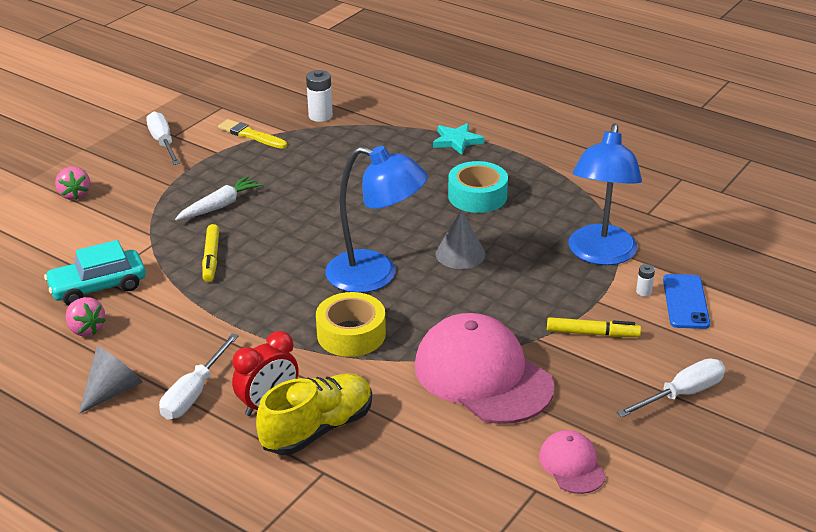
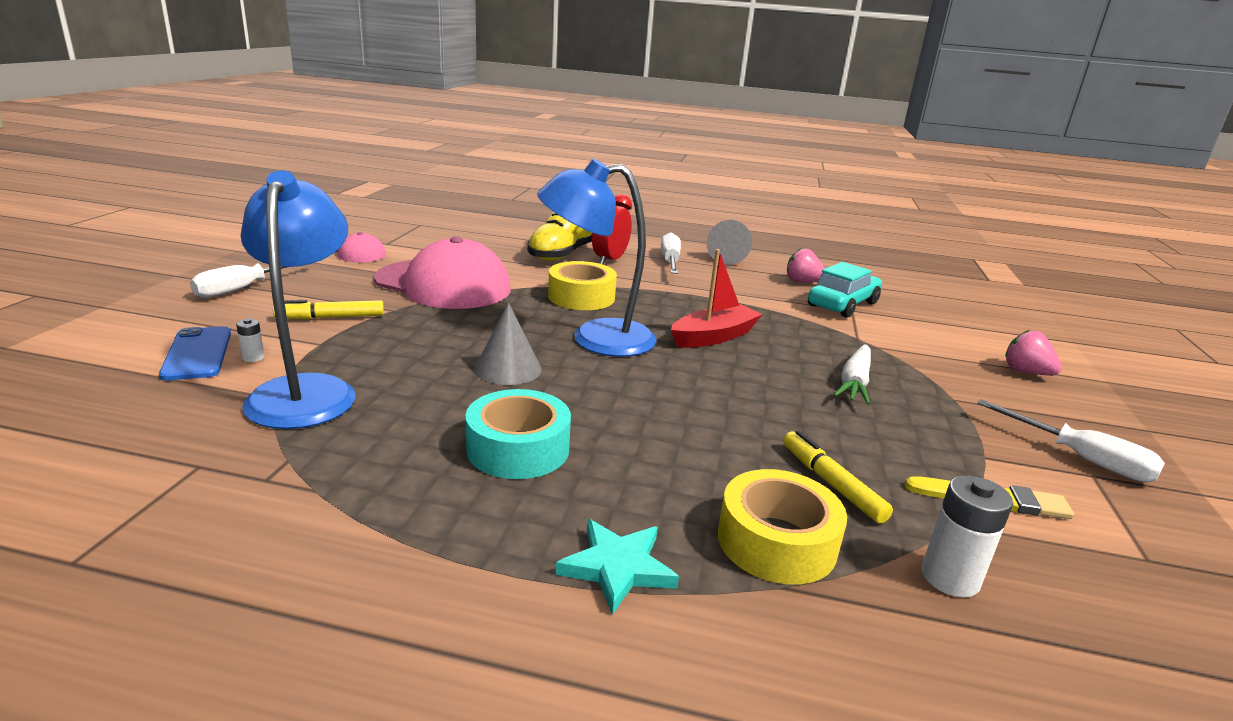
camera: 155 degrees right, 10 degrees down
yellow marker [202,224,220,282] -> yellow marker moved to [783,430,893,524]
none -> red boat [671,249,763,348]
none -> yellow tape [718,469,847,585]

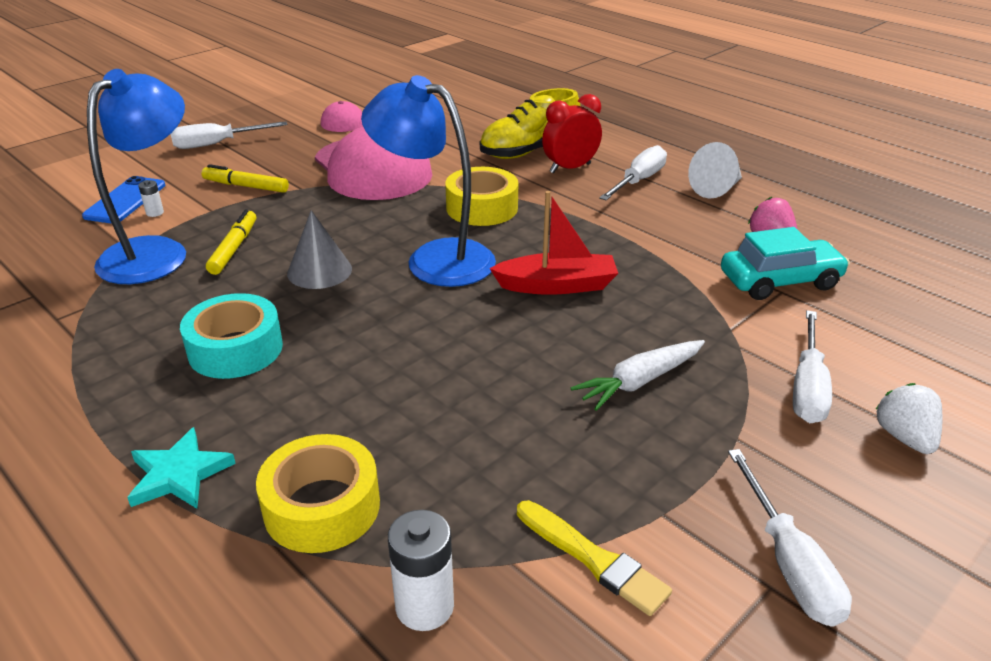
camera: 35 degrees right, 10 degrees up
grey cone [707,220,752,265] -> white cone [688,142,742,198]
yellow marker [783,430,893,524] -> yellow marker moved to [206,210,256,275]
pink strawberry [1006,330,1062,376] -> white strawberry [876,383,942,454]
none -> white screwdriver [793,310,832,423]

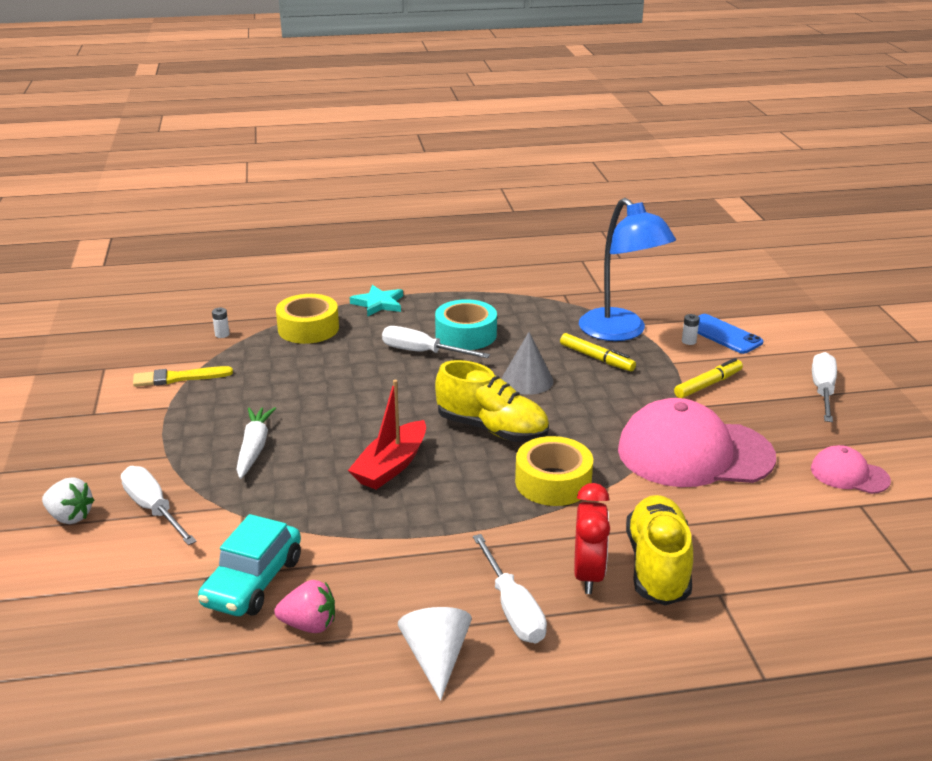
camera: 125 degrees right, 5 degrees down
blue lamp [361,75,496,287] -> yellow shoe [435,360,549,442]
white battery [388,510,454,631] -> white battery [212,308,230,338], size x0.52
white screwdriver [728,449,852,627] -> white screwdriver moved to [382,326,490,358]

